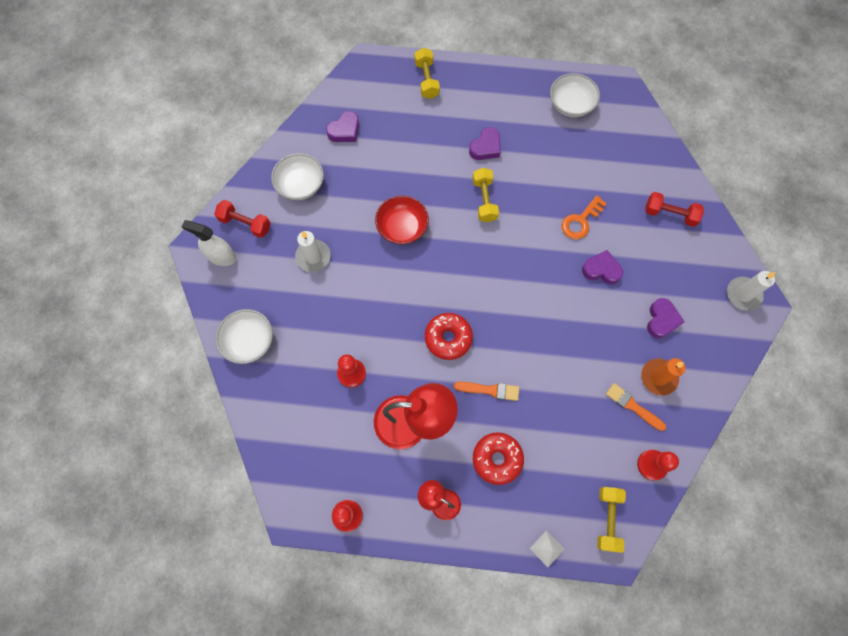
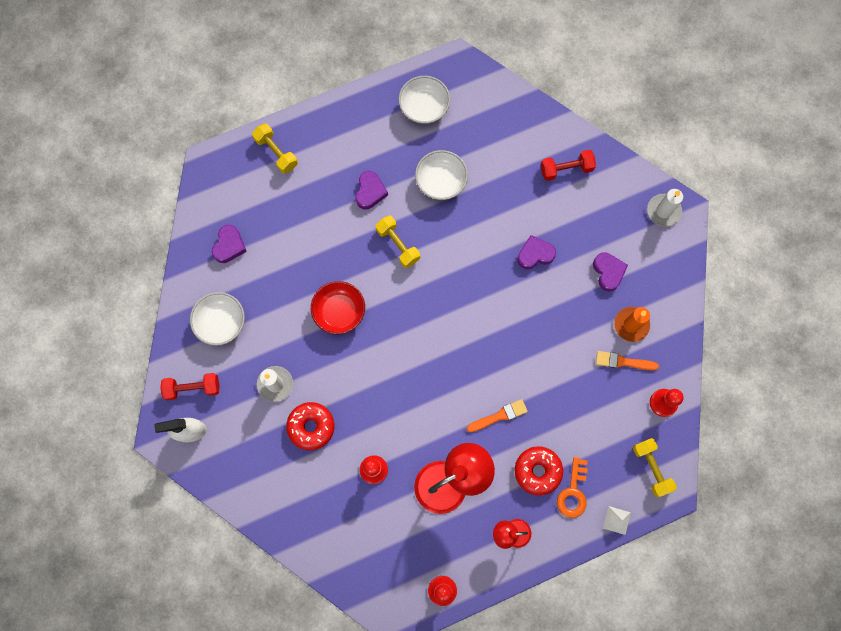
camera: 30 degrees left, 5 degrees up
white bowl [216,309,273,364] -> white bowl moved to [415,150,468,200]
red donut [425,313,473,360] -> red donut moved to [286,402,334,450]
orange key [562,195,607,239] -> orange key moved to [557,457,588,518]

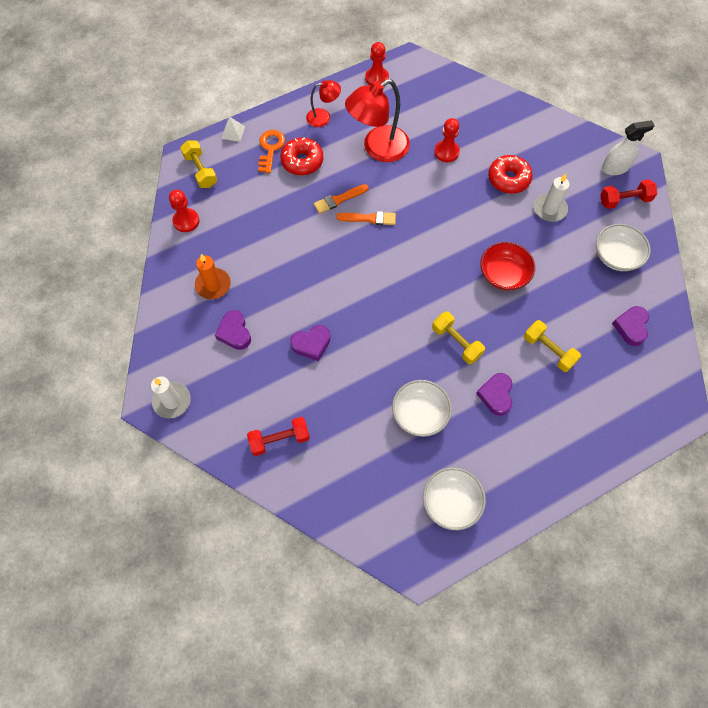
camera: 175 degrees right, 10 degrees down
yellow dumbbell [252,123,298,174] -> yellow dumbbell moved to [524,320,581,372]
orange brush [596,351,659,371] -> orange brush moved to [336,211,396,225]

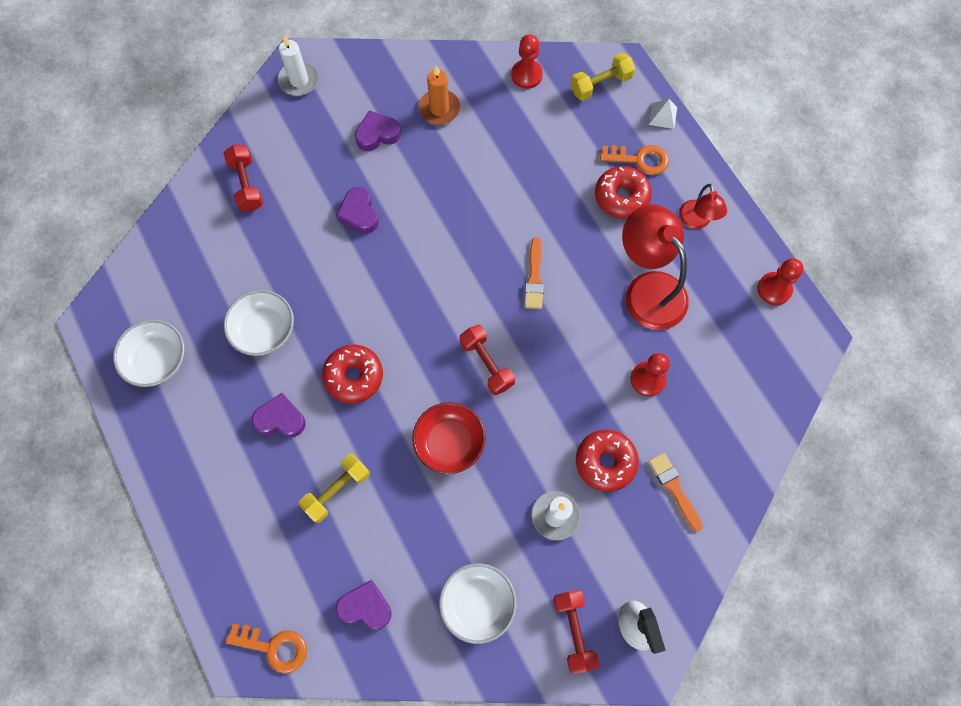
camera: 90 degrees right, 5 degrees up
orange brush [314,184,369,214] -> orange brush moved to [649,453,703,532]
yellow dumbbell [432,311,485,364] -> red donut [322,345,383,404]
none -> orange key [226,623,307,674]
none -> red dumbbell [460,324,515,395]

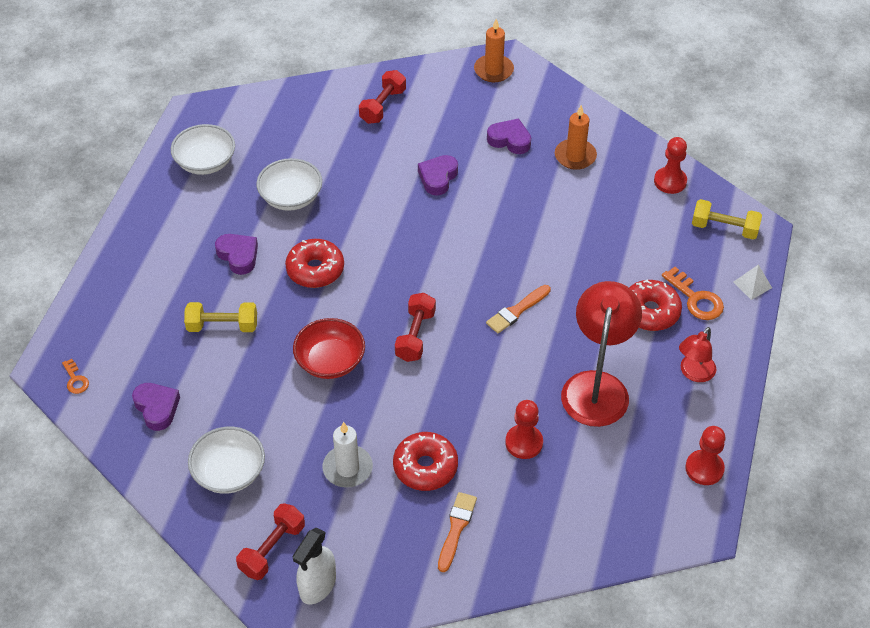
camera: 45 degrees right, 20 degrees down
orange key [226,623,307,674] -> orange key [62,359,89,394], size x0.57
white candle [278,35,319,96] -> orange candle [474,19,514,82]

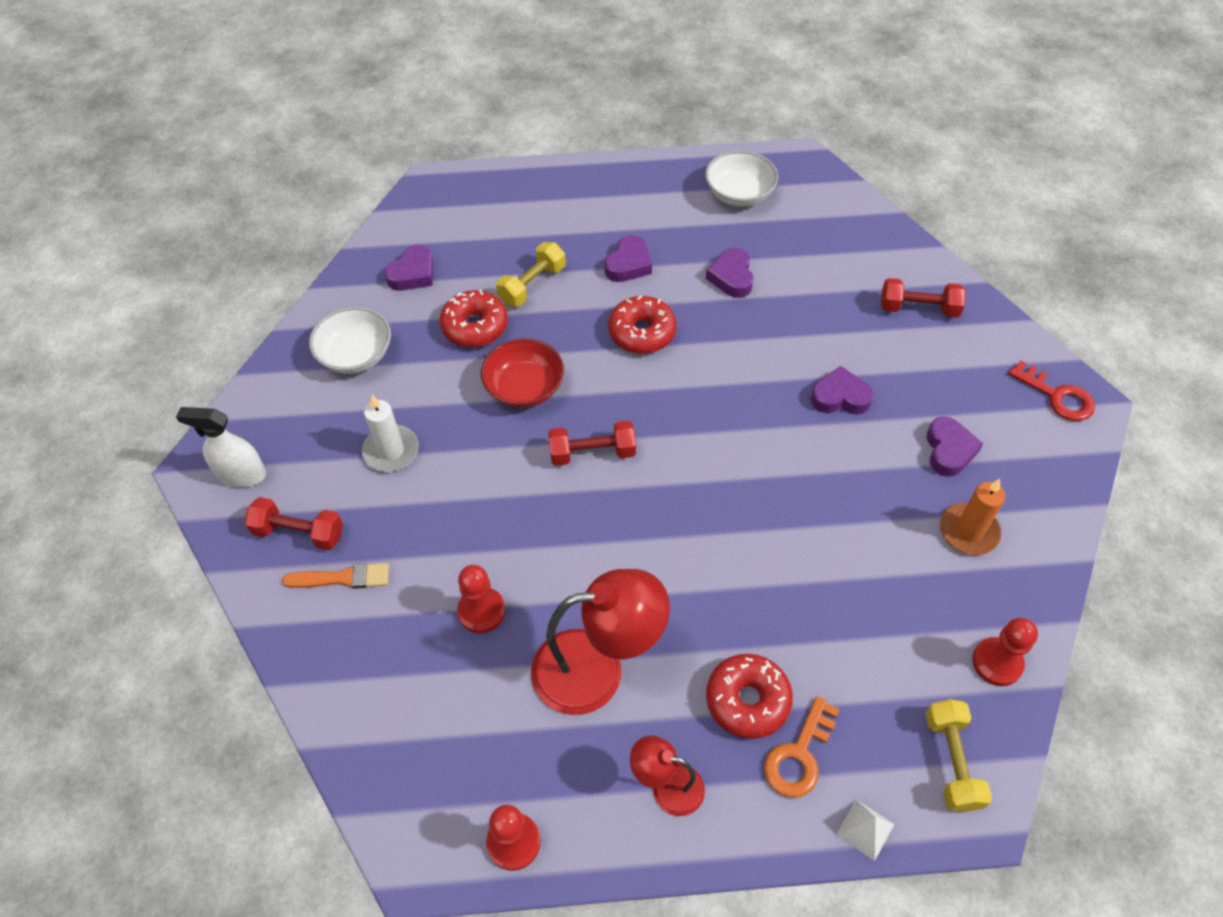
camera: 70 degrees right, 5 degrees up
orange key [62,359,89,394] -> none
yellow dumbbell [184,302,257,332] -> yellow dumbbell turned 60 degrees clockwise [496,242,566,307]
red dumbbell [236,503,305,580] -> red dumbbell moved to [245,497,343,550]
white bowl [256,158,322,211] -> purple heart [706,248,754,298]
red donut [393,432,458,491] -> red donut moved to [440,290,508,348]
orange candle [474,19,514,82] -> red key [1008,360,1095,421]
orange brush [486,285,551,333] -> none

